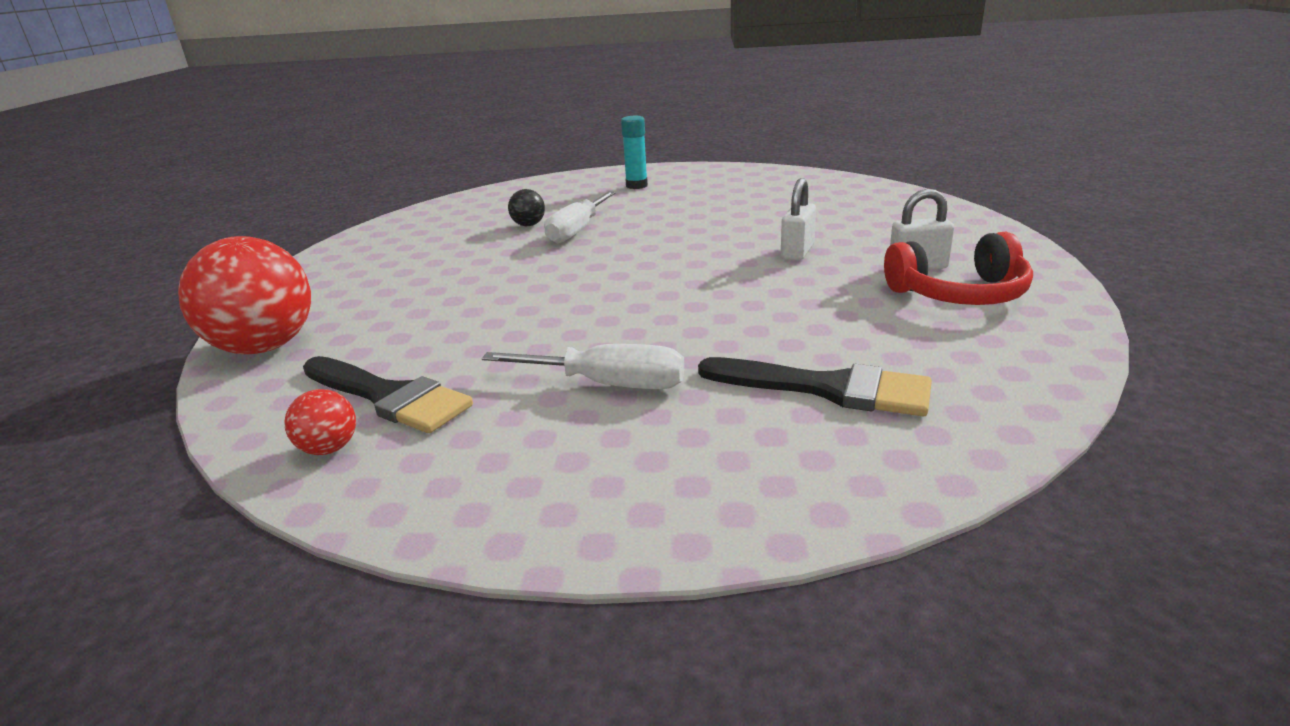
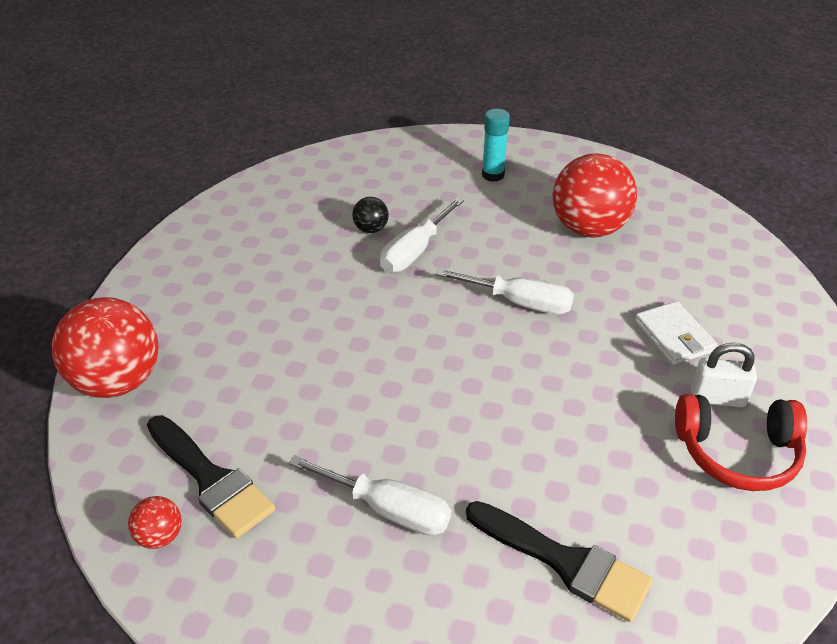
camera: 10 degrees right, 15 degrees up
white padlock [781,178,816,260] -> none
none -> white screwdriver [435,268,574,315]
none -> red ball [553,154,637,237]
none -> white wallet [635,301,718,365]

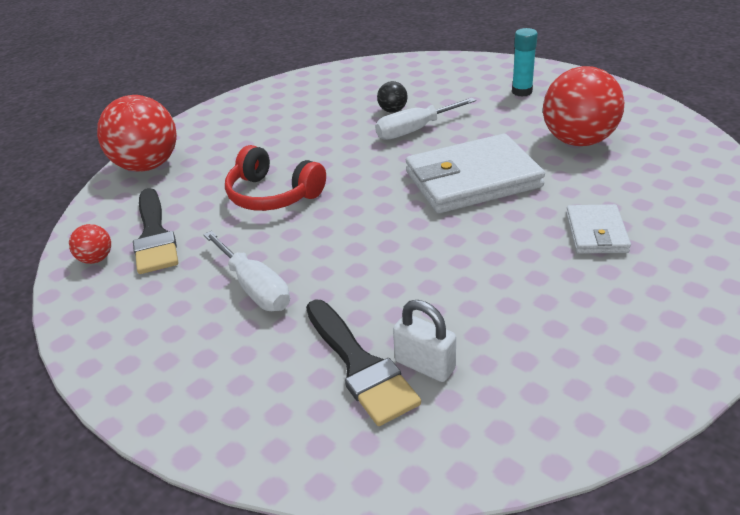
camera: 30 degrees right, 5 degrees down
white screwdriver [435,268,574,315] -> white wallet [406,134,545,213]
red headphones [675,394,807,491] -> red headphones moved to [225,145,326,211]
white padlock [691,343,757,408] -> white padlock moved to [393,300,456,382]

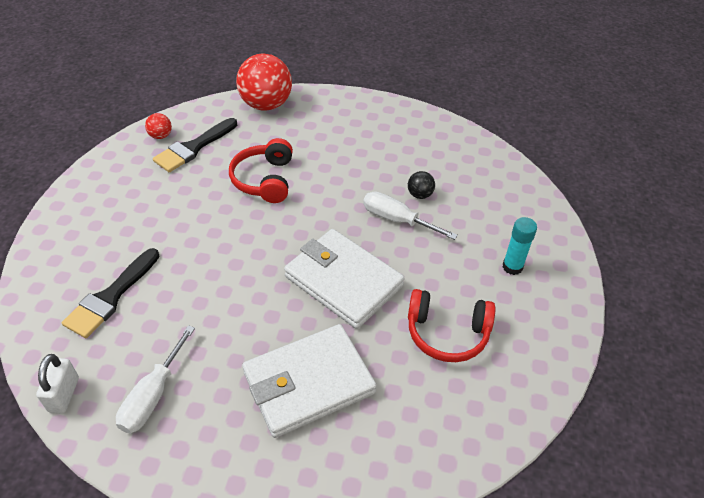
camera: 55 degrees right, 10 degrees up
white screwdriver [203,231,290,311] -> white screwdriver moved to [116,325,195,433]
white padlock [393,300,456,382] -> white padlock moved to [36,354,79,414]
red ball [543,66,624,146] -> red headphones [408,289,495,362]
white wallet [566,204,631,254] -> white wallet [242,324,377,438], size x1.90

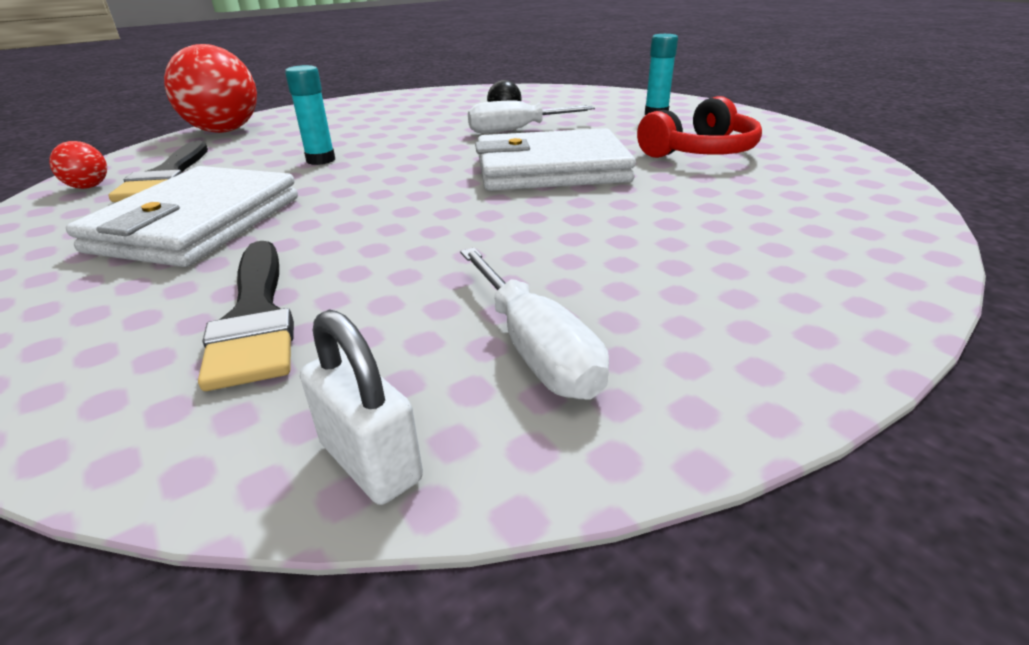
camera: 45 degrees left, 15 degrees down
red headphones [229,138,293,203] -> turquoise glue stick [285,65,335,165]
white wallet [242,324,377,438] -> white wallet moved to [66,166,298,267]

